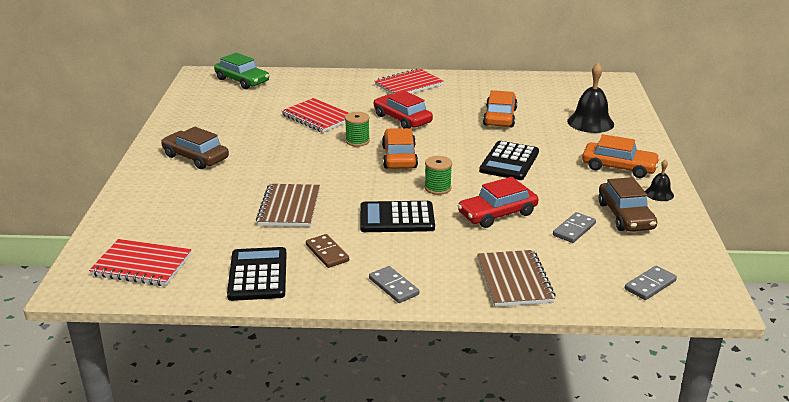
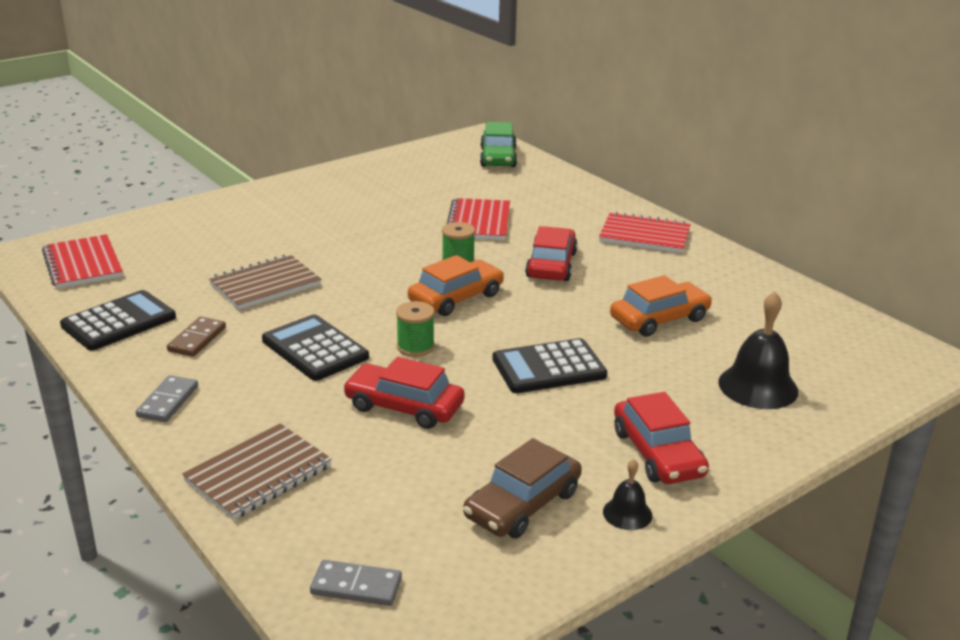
camera: 50 degrees right, 0 degrees up
brown car [161,127,229,169] -> none
grey domino [553,212,596,243] -> none
orange car [582,134,660,178] -> red car [614,392,709,484]

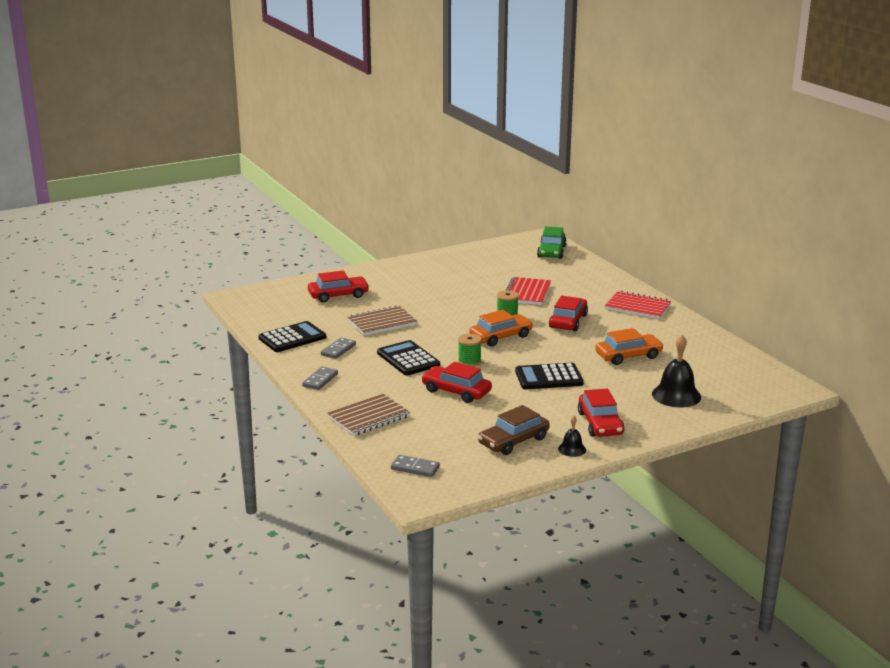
camera: 10 degrees right, 5 degrees down
red notebook [42,234,123,289] -> none
brown domino [167,317,226,357] -> grey domino [321,337,356,359]
none -> red car [308,271,369,302]

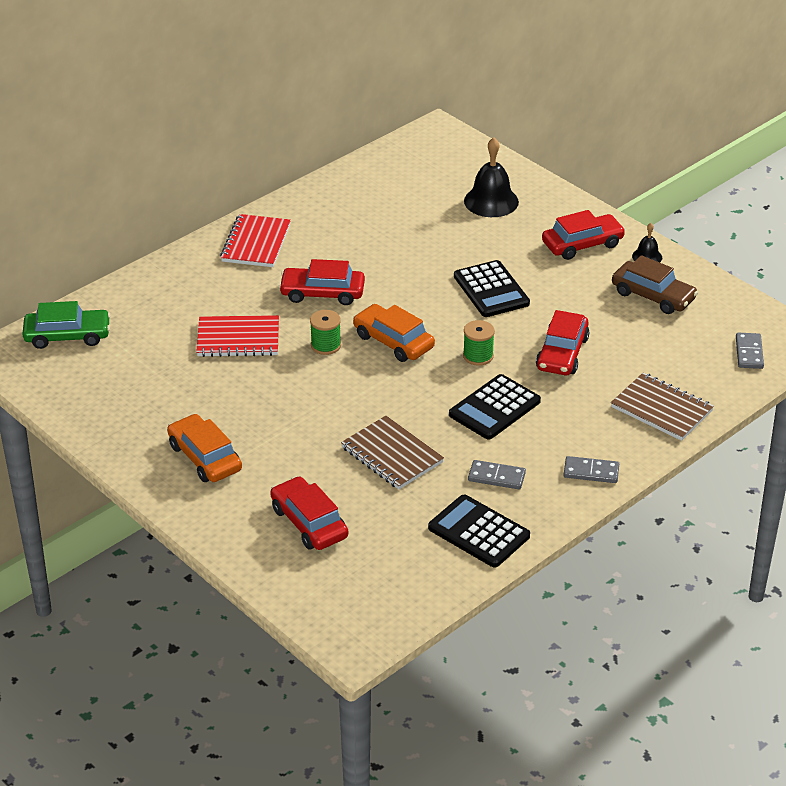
camera: 105 degrees left, 15 degrees up
orange car [595,328,664,365] -> orange car moved to [167,414,242,482]

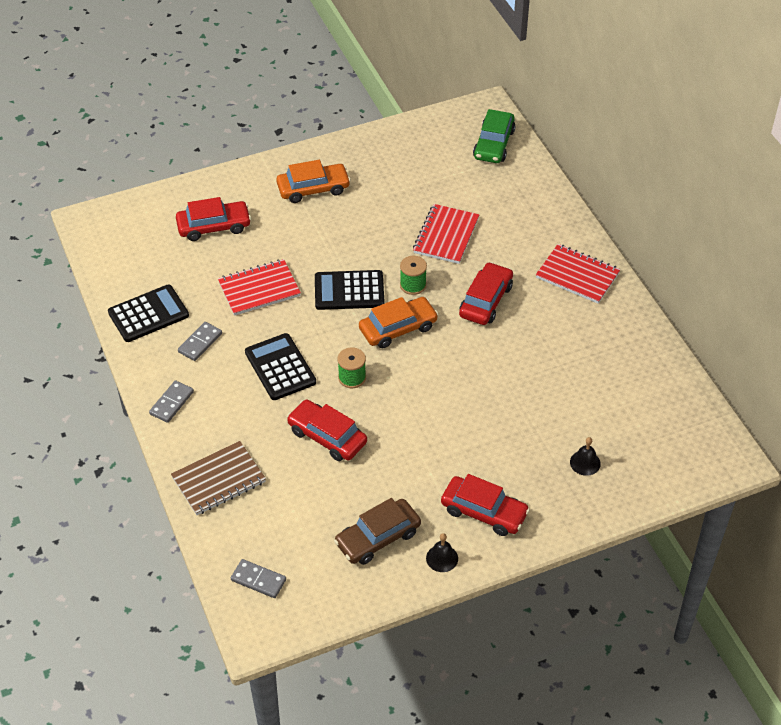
camera: 110 degrees right, 10 degrees up
brown notebook [341,416,444,490] -> red notebook [218,259,301,316]
black calculator [454,260,530,317] -> black calculator moved to [315,270,385,310]
black bell [464,137,519,217] -> black bell [570,437,601,476], size x0.53
red car [542,210,626,260] -> red car turned 60 degrees counterclockwise [441,474,530,536]

